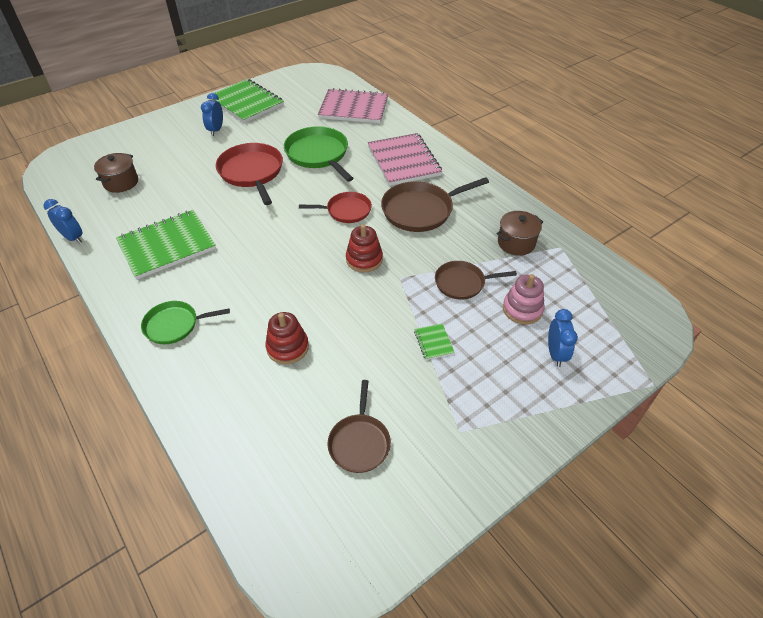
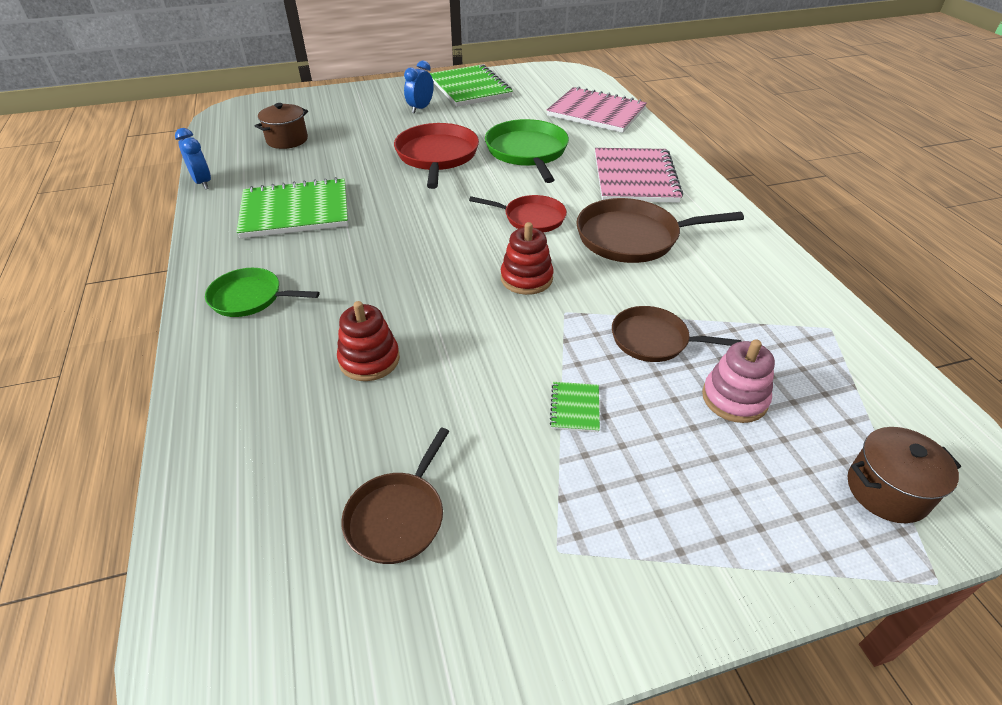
camera: 20 degrees right, 5 degrees down
brown pot [496,211,543,256] -> brown pot moved to [848,427,961,523]
blue clock [548,309,578,367] -> none

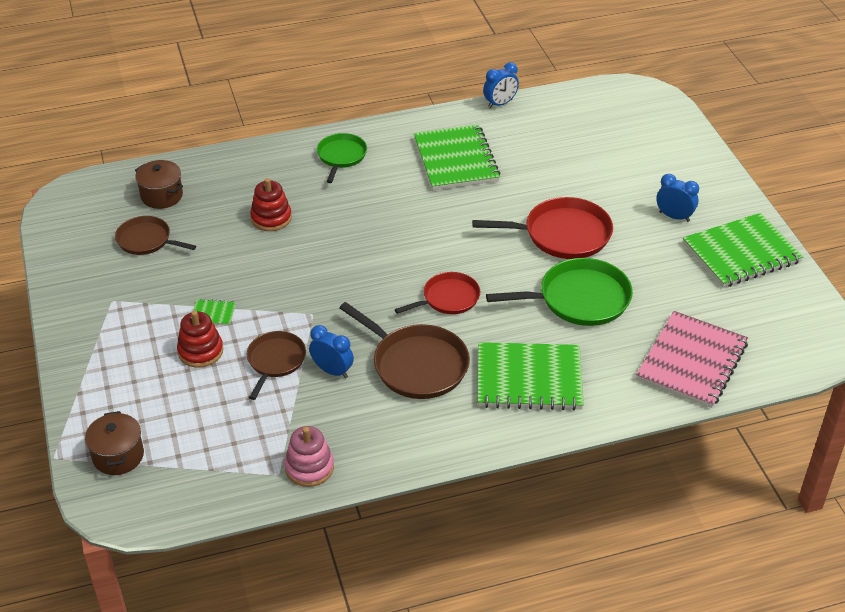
camera: 90 degrees right, 0 degrees up
brown pot [255,103,308,149] -> brown pot moved to [135,160,183,209]
red pan [469,195,567,233] -> red pan turned 135 degrees counterclockwise [395,272,480,314]
red stacking toy [501,222,553,295] -> red stacking toy moved to [177,311,223,368]
brown pan [576,198,744,263] -> brown pan turned 135 degrees clockwise [340,302,470,399]
pink notebook [595,148,683,203] -> green notebook [478,342,584,410]
pink stacking toy [702,339,775,423] -> pink stacking toy moved to [284,426,334,487]
none -> blue clock [309,325,354,378]

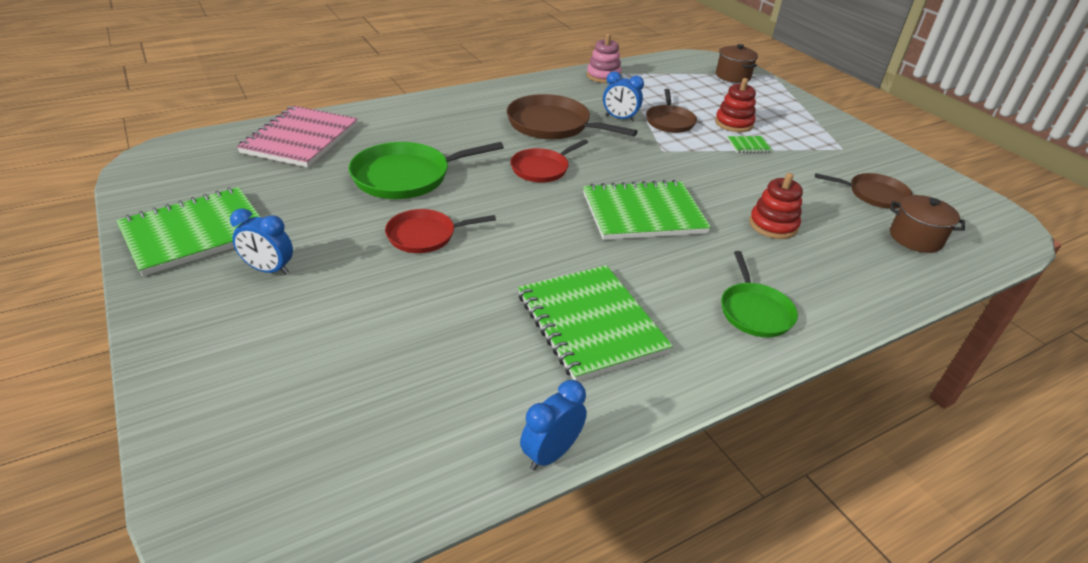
camera: 165 degrees right, 5 degrees down
red pan [472,197,613,259] -> red pan [385,209,496,253], size x0.63
green notebook [478,342,584,410] -> green notebook moved to [583,180,711,240]

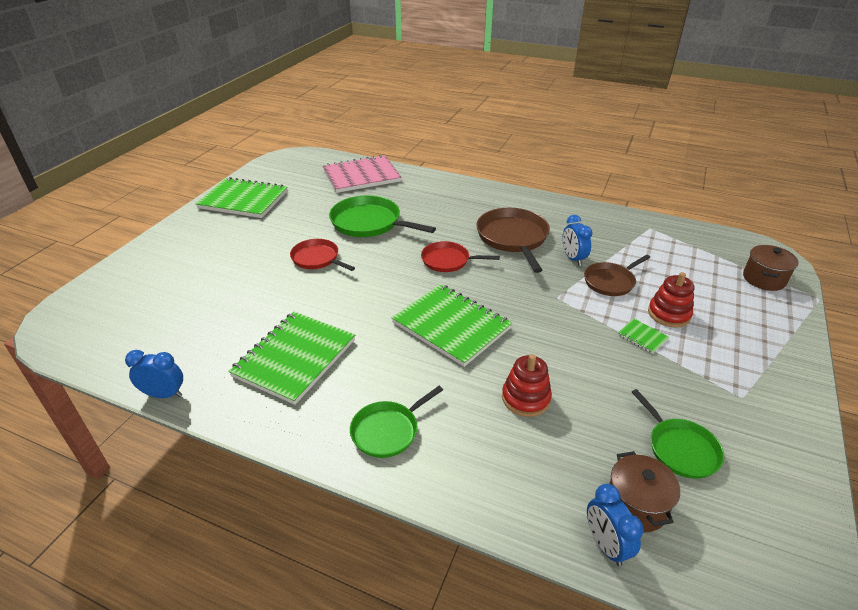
camera: 55 degrees right, 0 degrees up
blue clock [230,209,293,275] -> blue clock moved to [587,484,643,566]
pink stacking toy [587,34,622,83] -> none
brown pan [815,173,913,209] -> green pan [632,389,724,479]

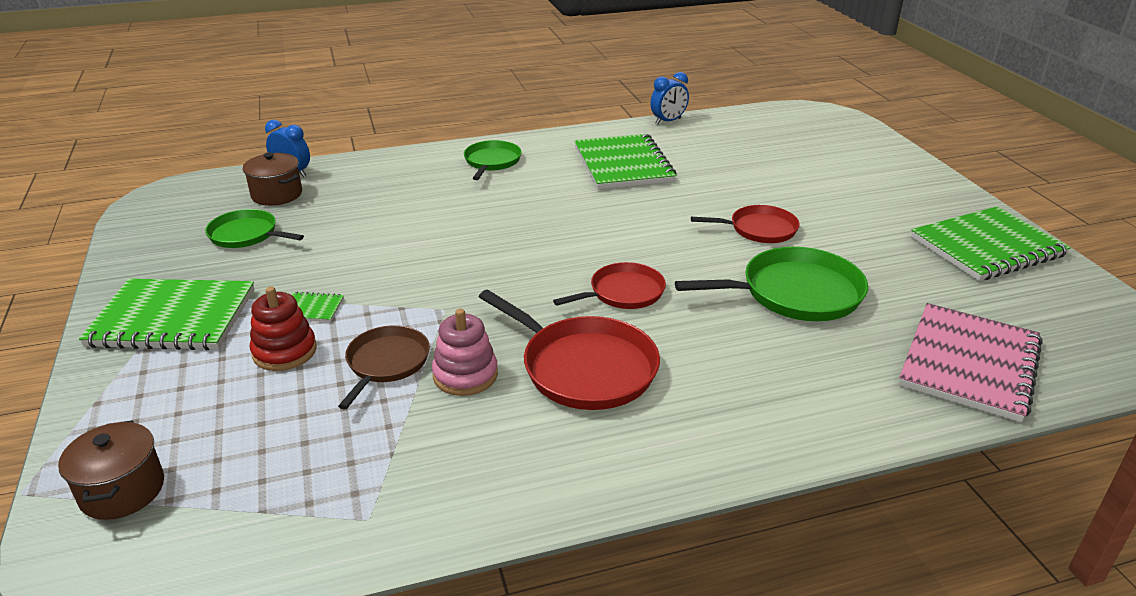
camera: 140 degrees right, 5 degrees down
green notebook [391,284,512,367] -> green notebook moved to [79,279,254,350]
brown pan [476,208,550,273] -> red pan [479,290,660,410]
red stacking toy [502,354,552,417] -> none
blue clock [563,215,592,266] -> pink stacking toy [432,309,498,396]

